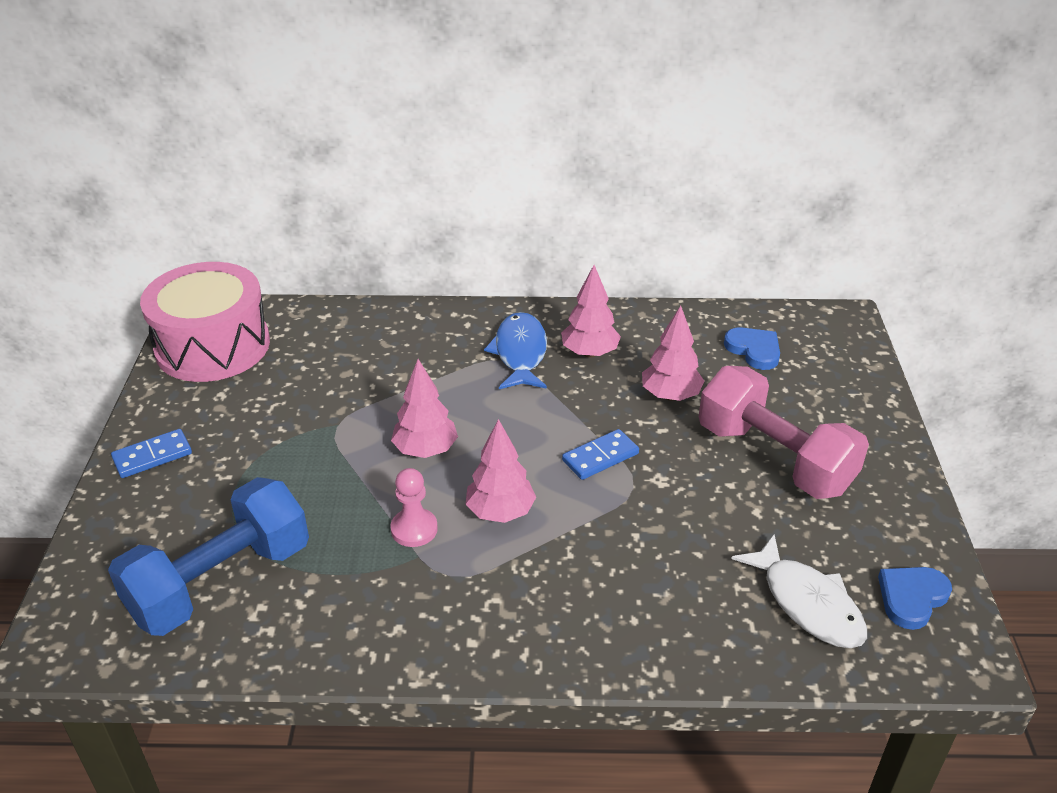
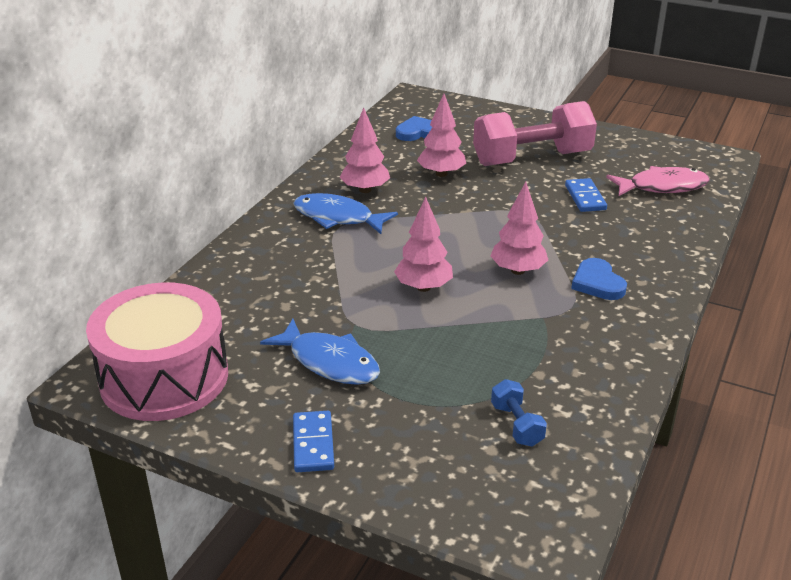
camera: 65 degrees left, 5 degrees down
blue dumbbell [108,477,309,636] -> blue dumbbell [491,379,547,447], size x0.42
pink pawn [391,468,438,547] -> none
blue domino [562,429,639,480] -> blue domino moved to [565,178,607,212]
white fish [732,534,867,648] -> pink fish [606,166,710,196]
blue heart [878,567,952,630] -> blue heart moved to [571,258,627,300]
none -> blue fish [260,319,380,385]

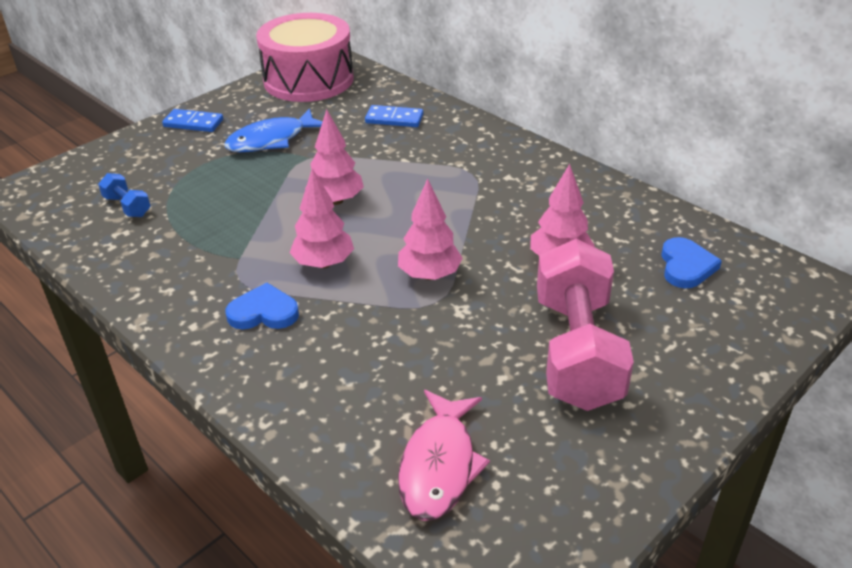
camera: 110 degrees right, 5 degrees up
blue fish [293,193,398,234] -> none
pink tree [339,107,390,193] -> pink tree moved to [398,179,463,280]
blue dumbbell [491,379,547,447] -> blue dumbbell turned 45 degrees clockwise [98,173,151,217]
blue domino [565,178,607,212] -> blue domino moved to [365,105,423,127]

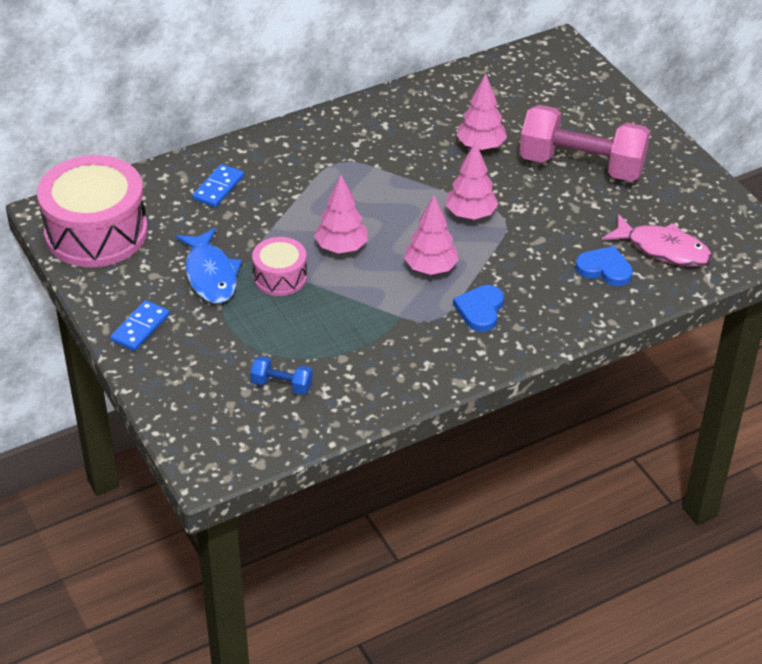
camera: 75 degrees left, 5 degrees up
blue dumbbell [98,173,151,217] -> blue dumbbell turned 45 degrees clockwise [250,356,313,395]
blue heart [661,237,722,288] -> blue heart moved to [575,246,633,286]
none -> pink drum [252,237,307,296]

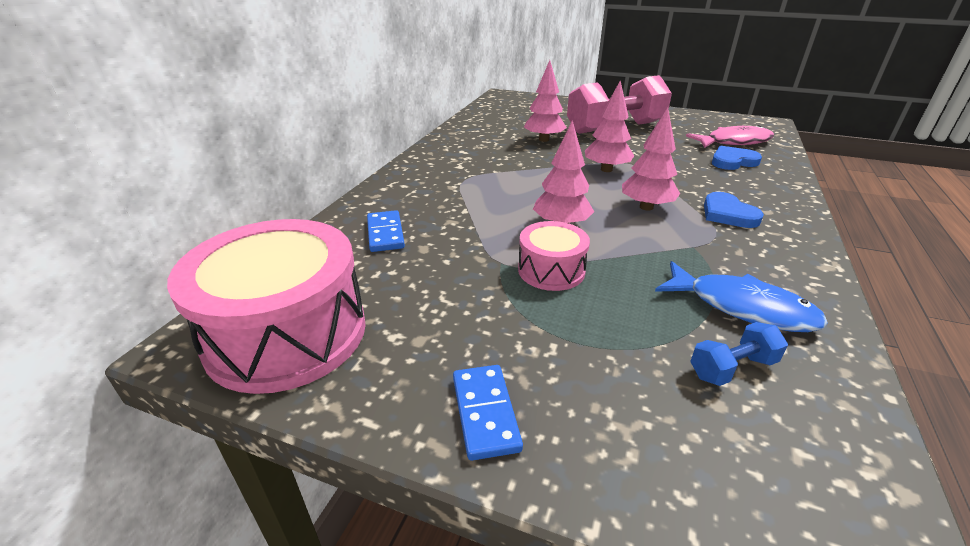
camera: 40 degrees left, 10 degrees down
blue fish [176,228,242,303] -> blue fish moved to [655,261,828,332]

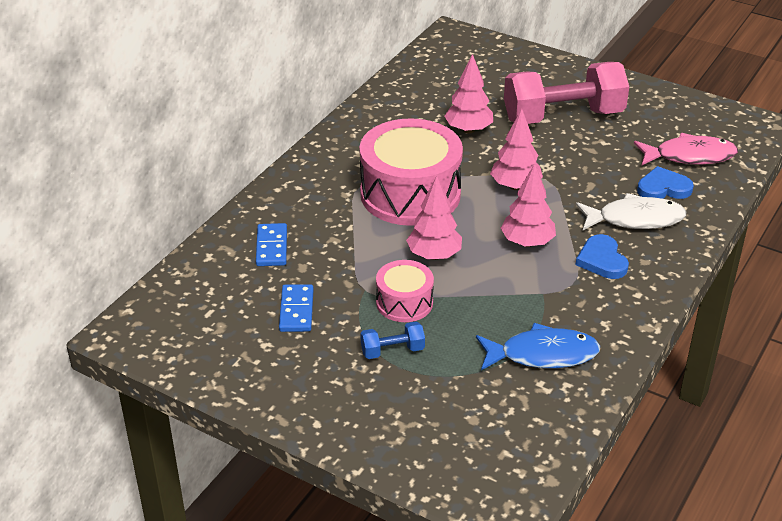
camera: 10 degrees right, 5 degrees up
pink drum [167,219,366,394] -> pink drum moved to [360,118,463,226]
blue domino [453,365,523,461] -> blue domino moved to [279,284,314,332]
blue fish [655,261,828,332] -> blue fish turned 45 degrees counterclockwise [476,323,600,370]
blue dumbbell [690,322,788,386] -> blue dumbbell moved to [360,322,425,359]
none -> white fish [576,193,687,230]

